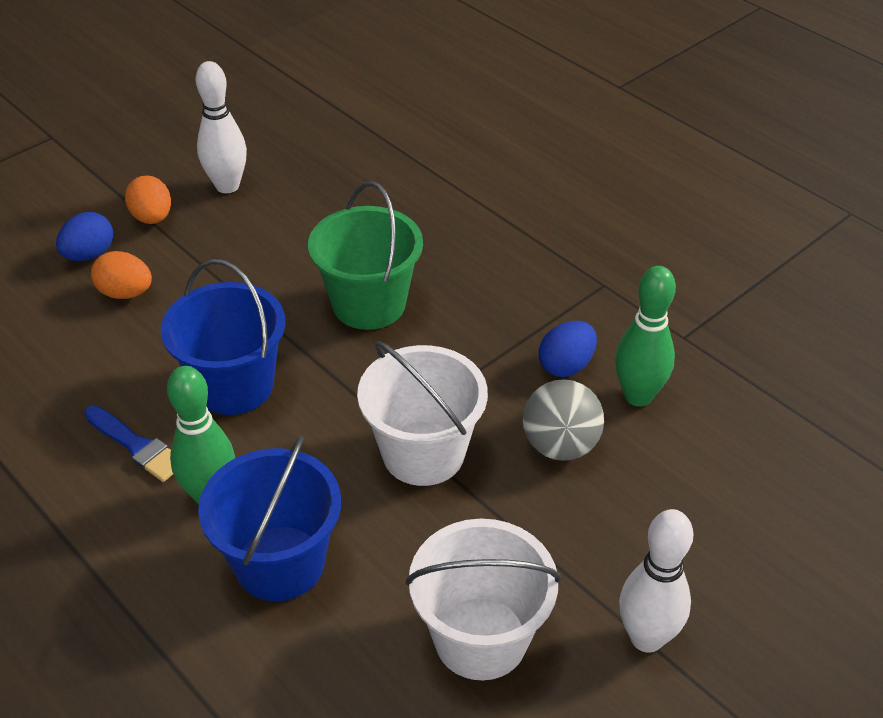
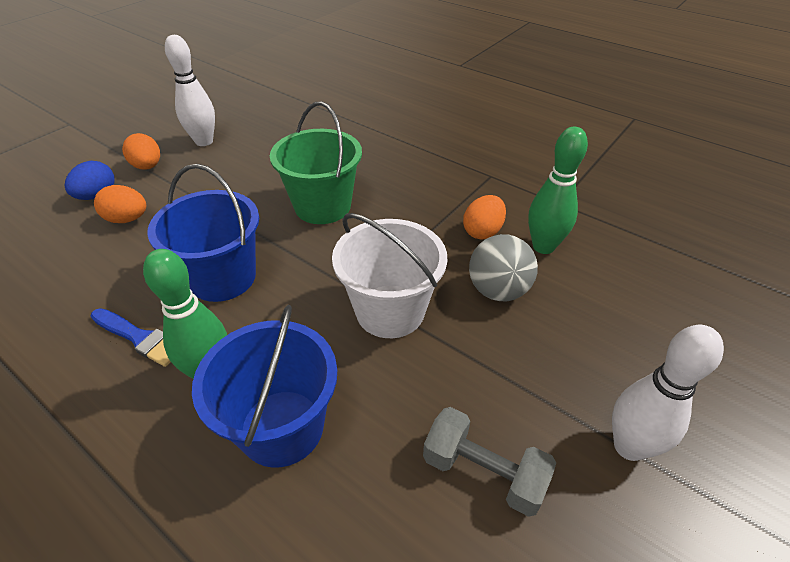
camera: 10 degrees left, 0 degrees up
white bucket [406,519,561,680] -> grey dumbbell [423,407,556,517]
blue egg [539,321,597,377] -> orange egg [463,195,506,239]

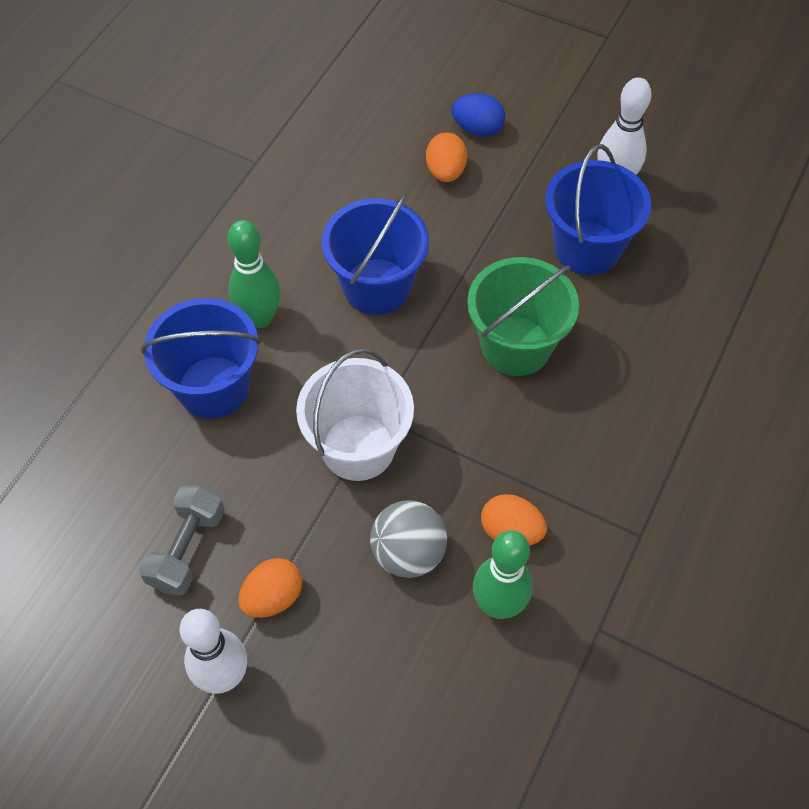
camera: 80 degrees right, 15 degrees up
blue brush [91,308,171,367] -> none
orange egg [122,133,160,170] -> orange egg moved to [238,558,302,618]
none -> blue bucket [545,144,651,275]

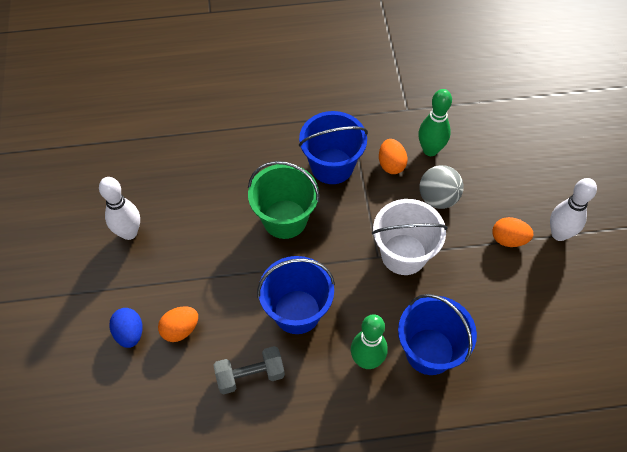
camera: 125 degrees left, 0 degrees up
grey dumbbell [139,485,225,596] -> grey dumbbell moved to [213,346,285,394]
blue bucket [545,144,651,275] -> blue bucket moved to [299,111,368,184]

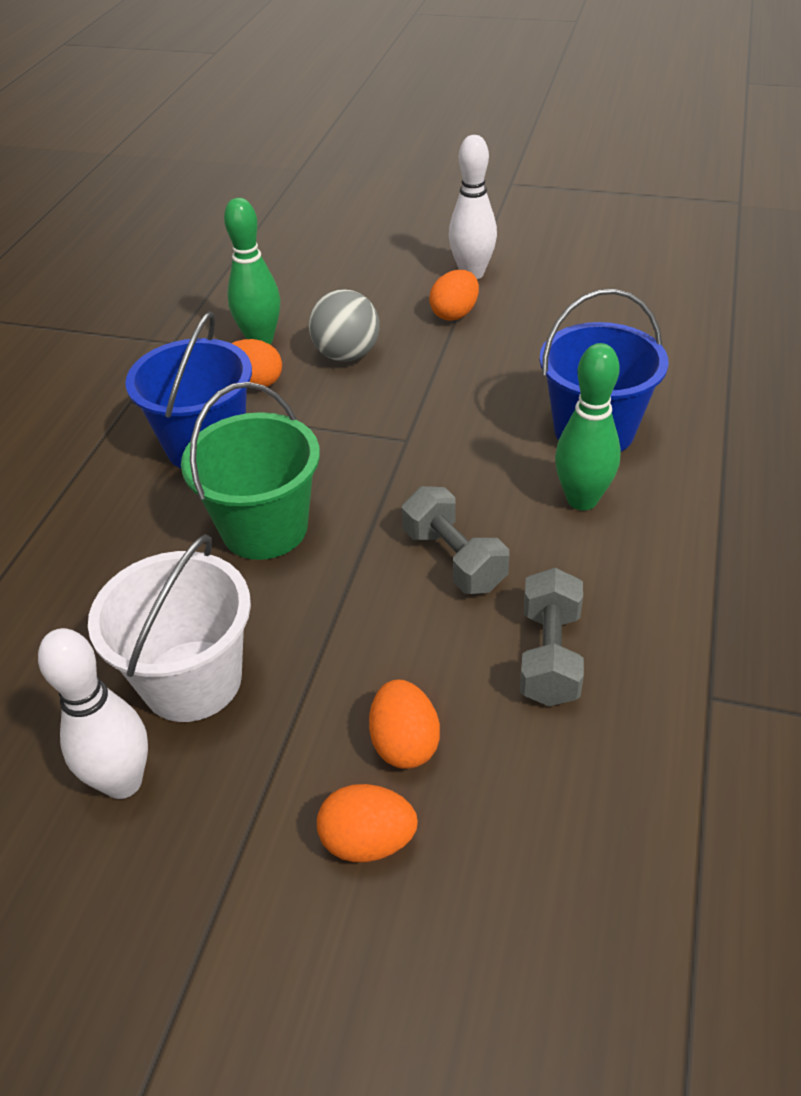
camera: 65 degrees left, 15 degrees down
blue egg [109,308,143,348] -> orange egg [317,784,418,862]
blue bucket [257,256,335,334] -> grey dumbbell [402,486,509,594]
white bucket [372,199,448,275] -> white bucket moved to [88,534,251,722]

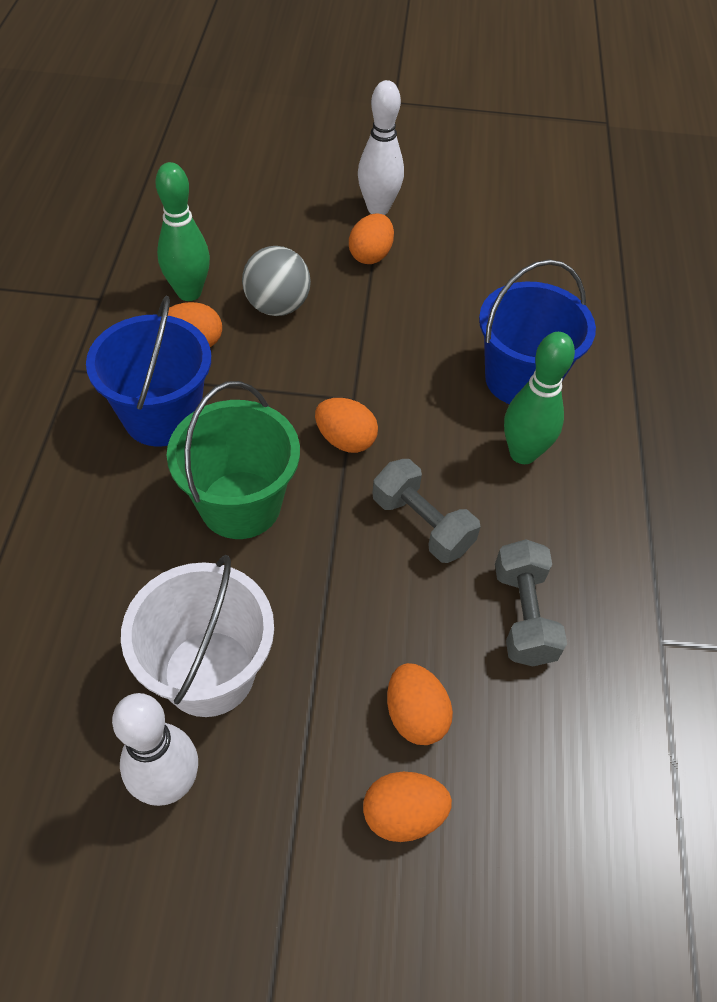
camera: 15 degrees left, 10 degrees up
none -> orange egg [315,398,378,453]

